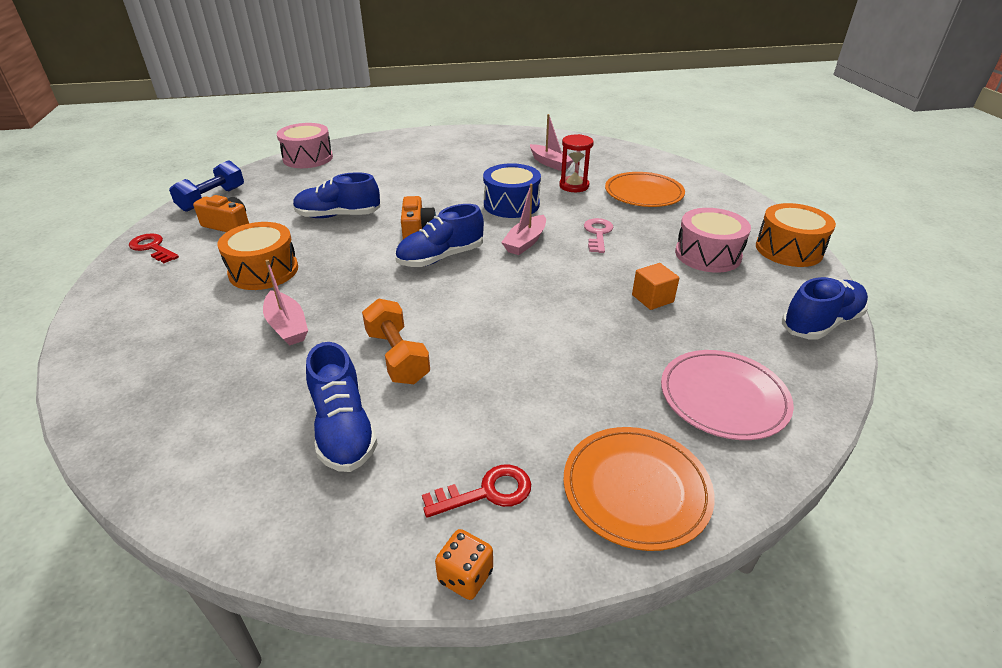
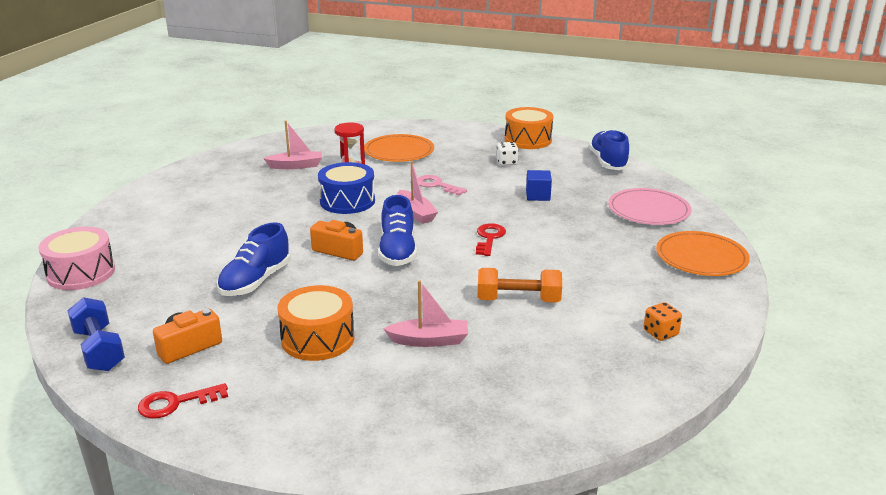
camera: 60 degrees left, 10 degrees down
blue shoe [306,342,378,472] -> none
red key [422,464,531,518] -> red key moved to [476,223,506,256]
orange dice [435,529,493,600] -> orange dice moved to [644,302,682,341]
orange cube [632,263,679,310] -> blue cube [526,170,552,201]
pink drum [675,208,751,273] -> white dice [497,142,519,166]

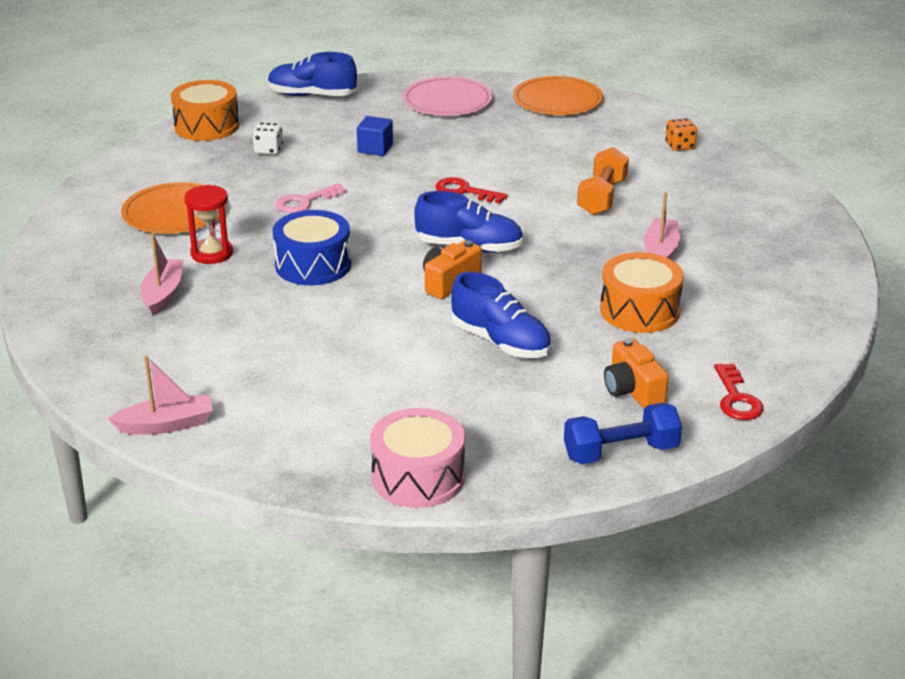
camera: 75 degrees left, 5 degrees up
pink boat [397,161,438,224] -> pink boat moved to [108,356,213,435]

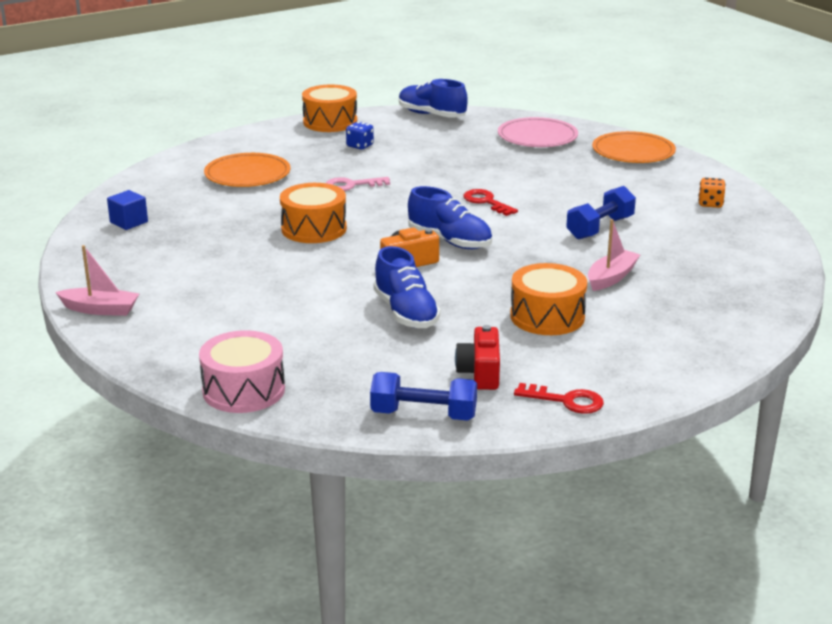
camera: 25 degrees right, 5 degrees down
pink boat [141,234,184,316] -> none
red hourglass [184,185,233,264] -> none
white dice [252,122,283,155] -> blue dice [346,122,374,149]
blue drum [273,210,351,285] -> orange drum [280,183,347,243]
blue cube [357,116,393,156] -> blue cube moved to [107,190,148,230]
orange dumbbell [577,147,629,215] -> blue dumbbell [566,186,636,240]
orange camera [604,338,669,408] -> red camera [455,325,500,390]
red key [714,363,763,420] -> red key turned 90 degrees counterclockwise [514,383,604,414]

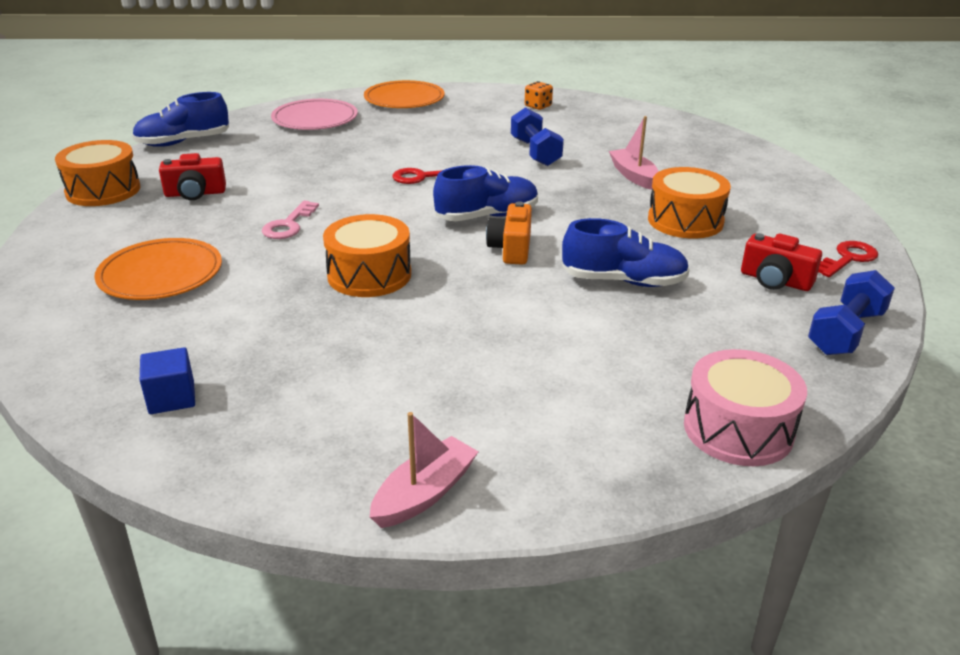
camera: 60 degrees left, 5 degrees up
blue dice [346,122,374,149] -> red camera [159,153,226,200]

